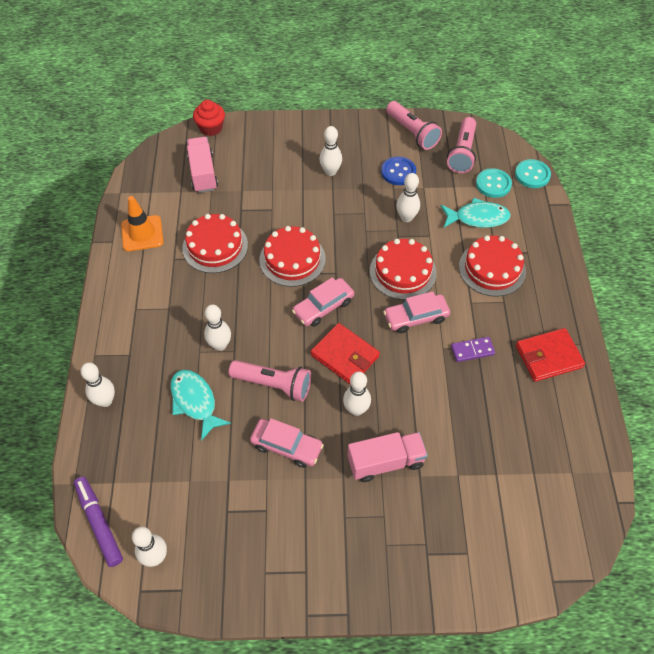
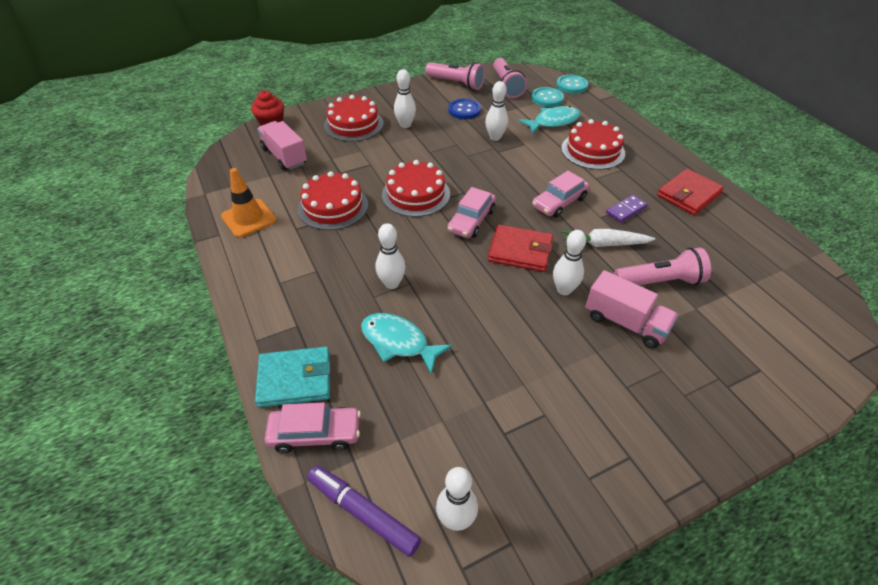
camera: 25 degrees left, 10 degrees down
white bowling pin [80,363,115,407] -> turquoise wallet [255,347,330,408]
pink flashlight [229,360,311,402] -> pink flashlight moved to [614,248,711,285]
pink car [250,418,324,468] -> pink car moved to [265,402,361,453]
pink truck [348,432,428,482] -> pink truck turned 75 degrees clockwise [585,270,679,349]
red cake [370,239,437,300] -> red cake moved to [324,95,384,142]
none -> white carrot [561,229,655,247]

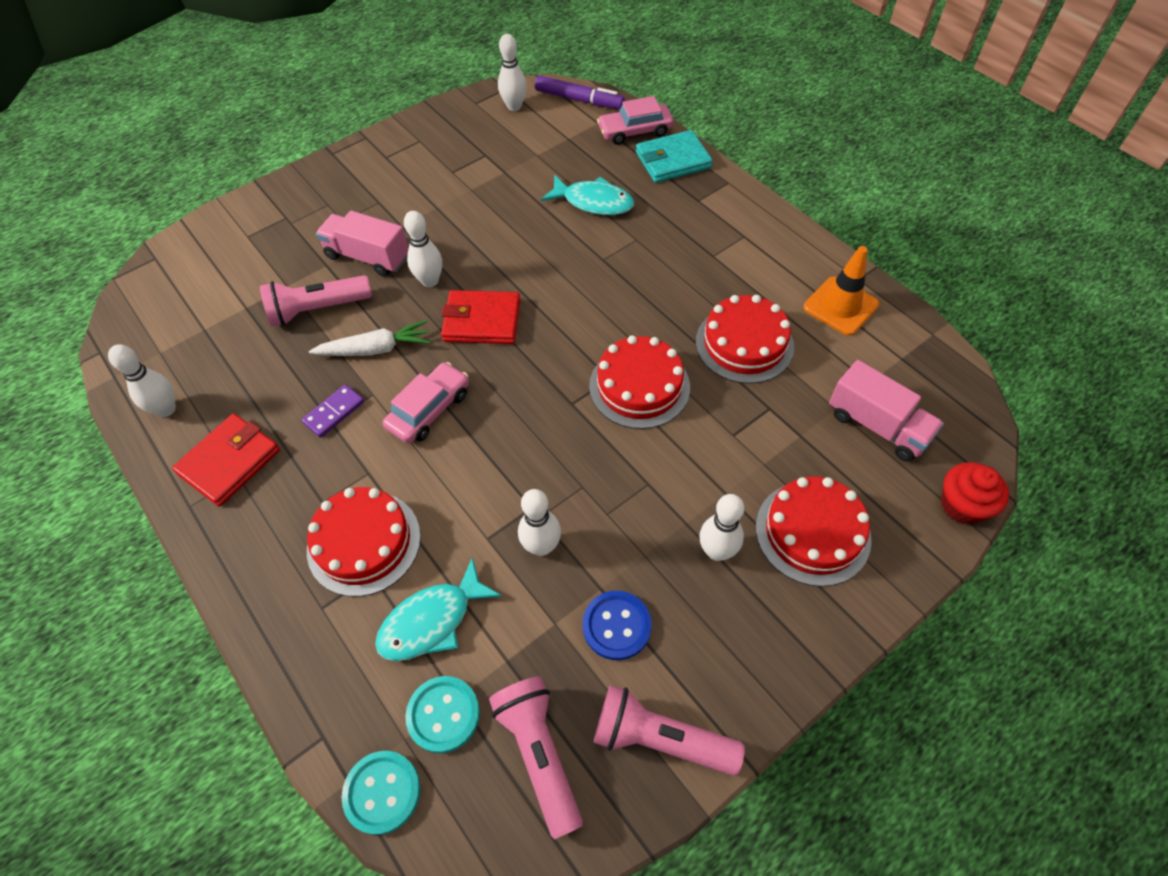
camera: 170 degrees right, 10 degrees up
white bowling pin [375,223,406,289] -> white bowling pin moved to [108,344,176,417]
pink car [447,187,496,238] -> none

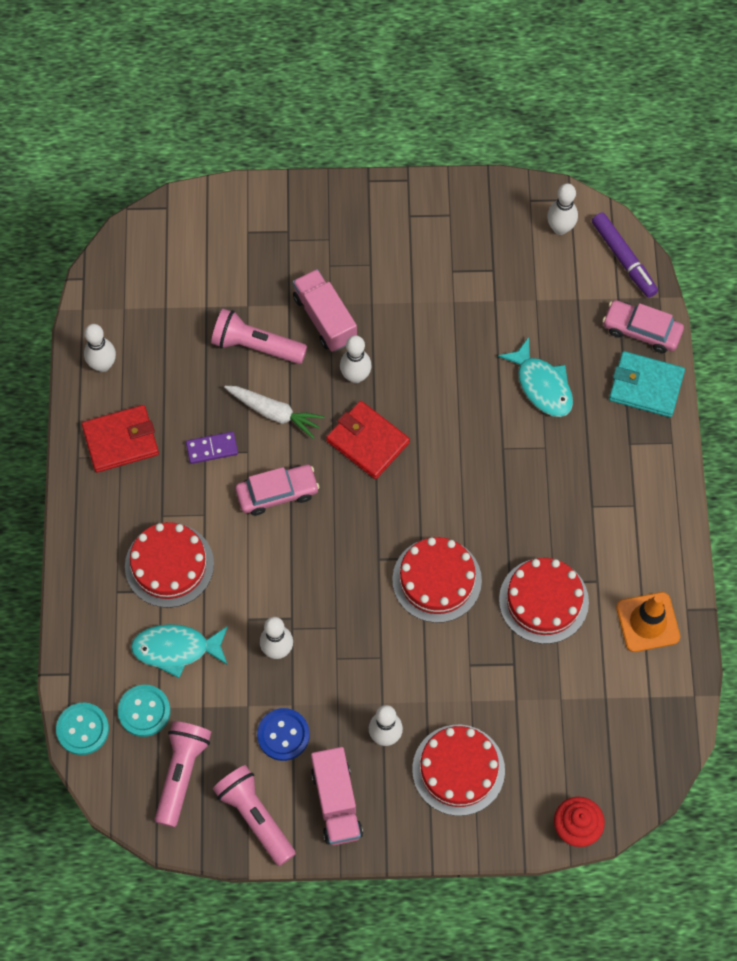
camera: 35 degrees right, 10 degrees up
pink truck [829,360,944,462] -> pink truck moved to [311,747,363,845]

